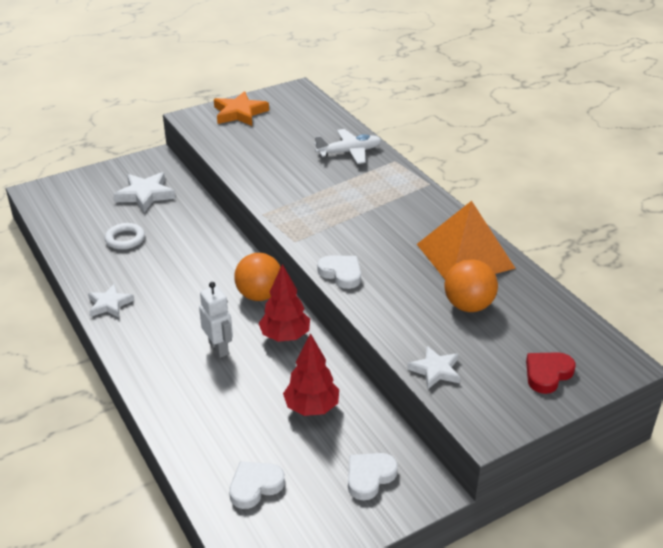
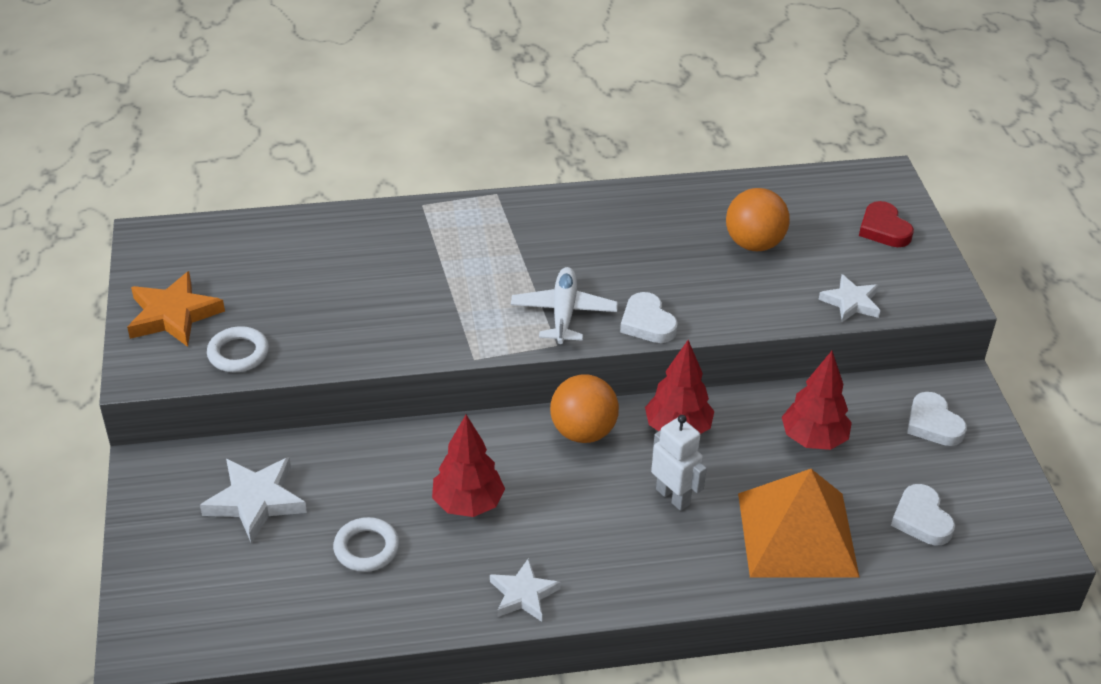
camera: 70 degrees left, 5 degrees up
white robot [199,282,233,358] -> white robot turned 60 degrees clockwise [651,415,707,511]
white plane [314,129,381,164] -> white plane moved to [511,267,618,344]
white heart [317,256,361,289] -> white heart turned 90 degrees counterclockwise [620,292,678,343]
orange pyramid [417,201,516,279] -> orange pyramid moved to [738,469,859,577]
none -> white ring [207,326,269,372]
none -> red tree [432,415,505,517]

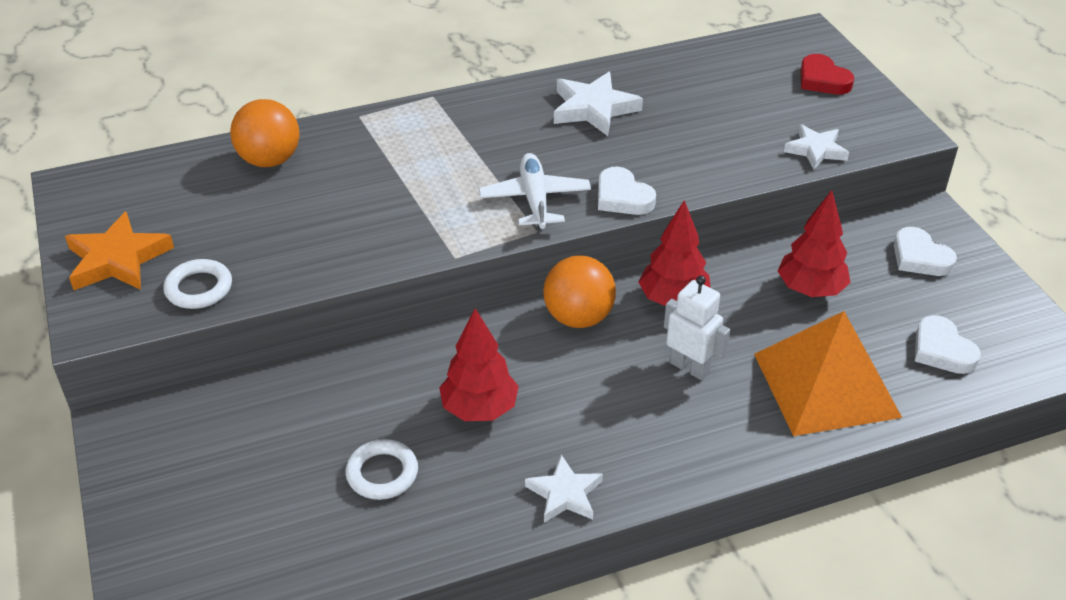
camera: 10 degrees left, 0 degrees up
white star [200,457,307,544] -> white star moved to [554,72,643,136]
orange ball [726,188,790,251] -> orange ball moved to [230,99,300,167]

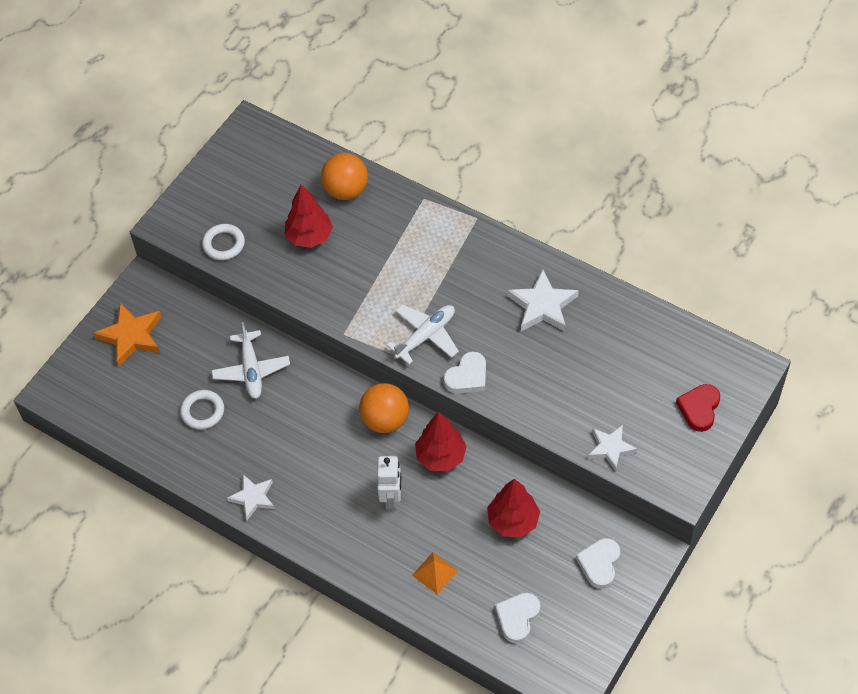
camera: 55 degrees right, 15 degrees up
orange star [65,212,174,290] -> orange star moved to [93,303,162,366]
red tree [439,308,519,421] -> red tree moved to [284,184,333,248]
white heart [598,167,656,215] -> white heart turned 150 degrees counterclockwise [444,351,486,393]
orange pyramid [754,311,902,436] -> orange pyramid [412,552,458,594], size x0.42
none -> white plane [212,322,290,399]

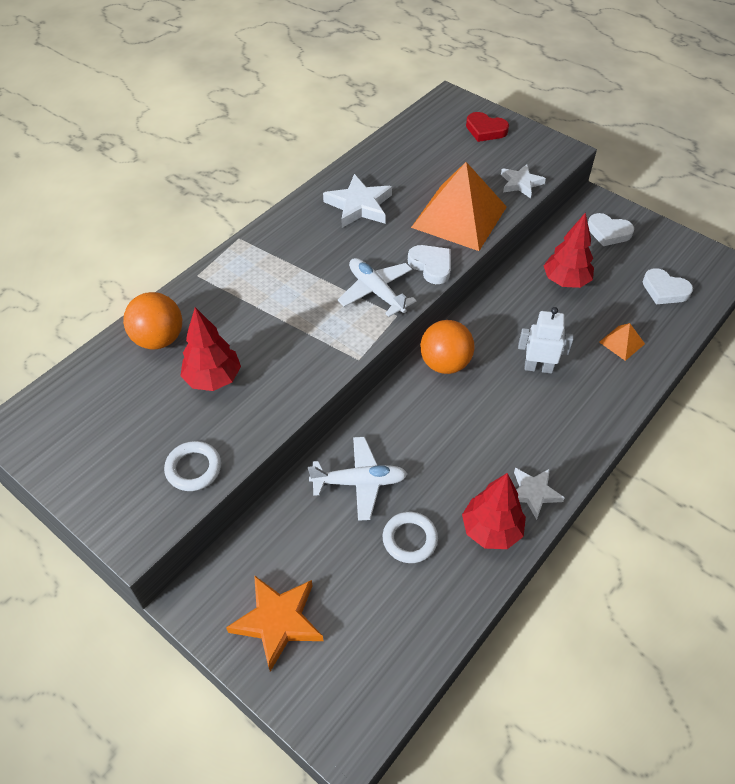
camera: 85 degrees left, 5 degrees down
red tree [415,412,467,471] -> red tree moved to [462,473,526,549]
none -> orange pyramid [411,162,507,251]

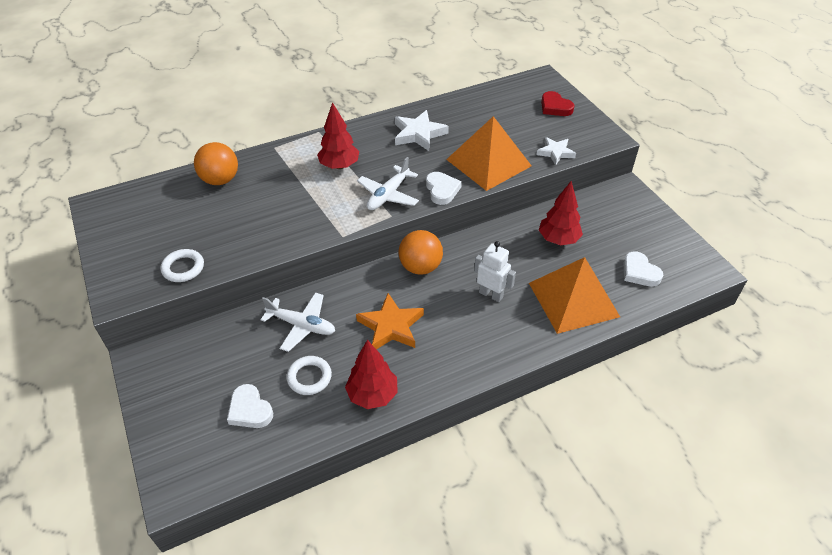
camera: 25 degrees right, 5 degrees down
red tree [180,307,241,391] -> red tree moved to [317,102,359,169]
orange star [226,575,323,672] -> orange star moved to [356,293,424,349]
white plane [338,258,416,317] -> white plane turned 135 degrees counterclockwise [357,157,419,210]
white star [514,468,565,520] -> none
white heart [588,213,634,246] -> white heart moved to [227,384,273,428]
orange pyramid [599,323,645,361] -> orange pyramid [529,257,620,334], size x2.36

